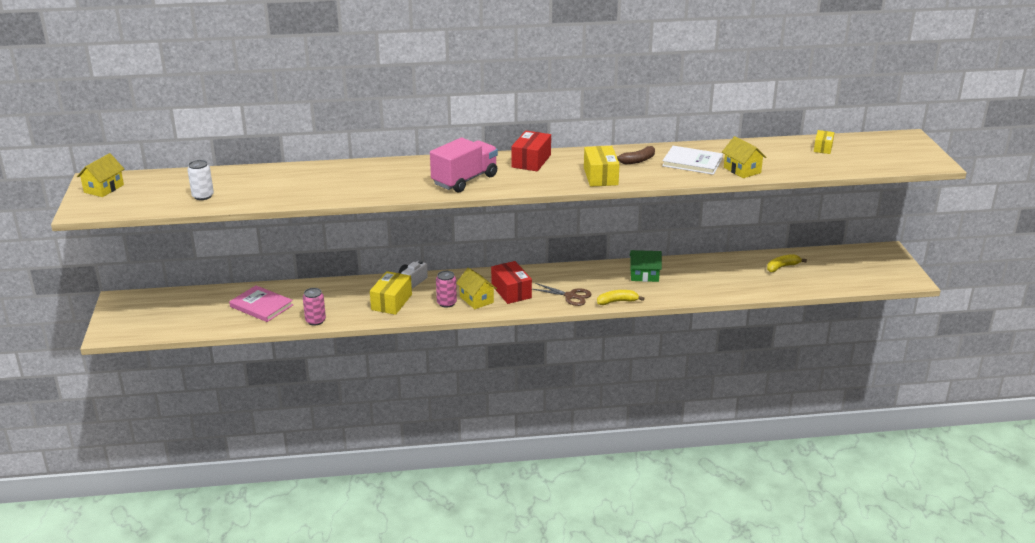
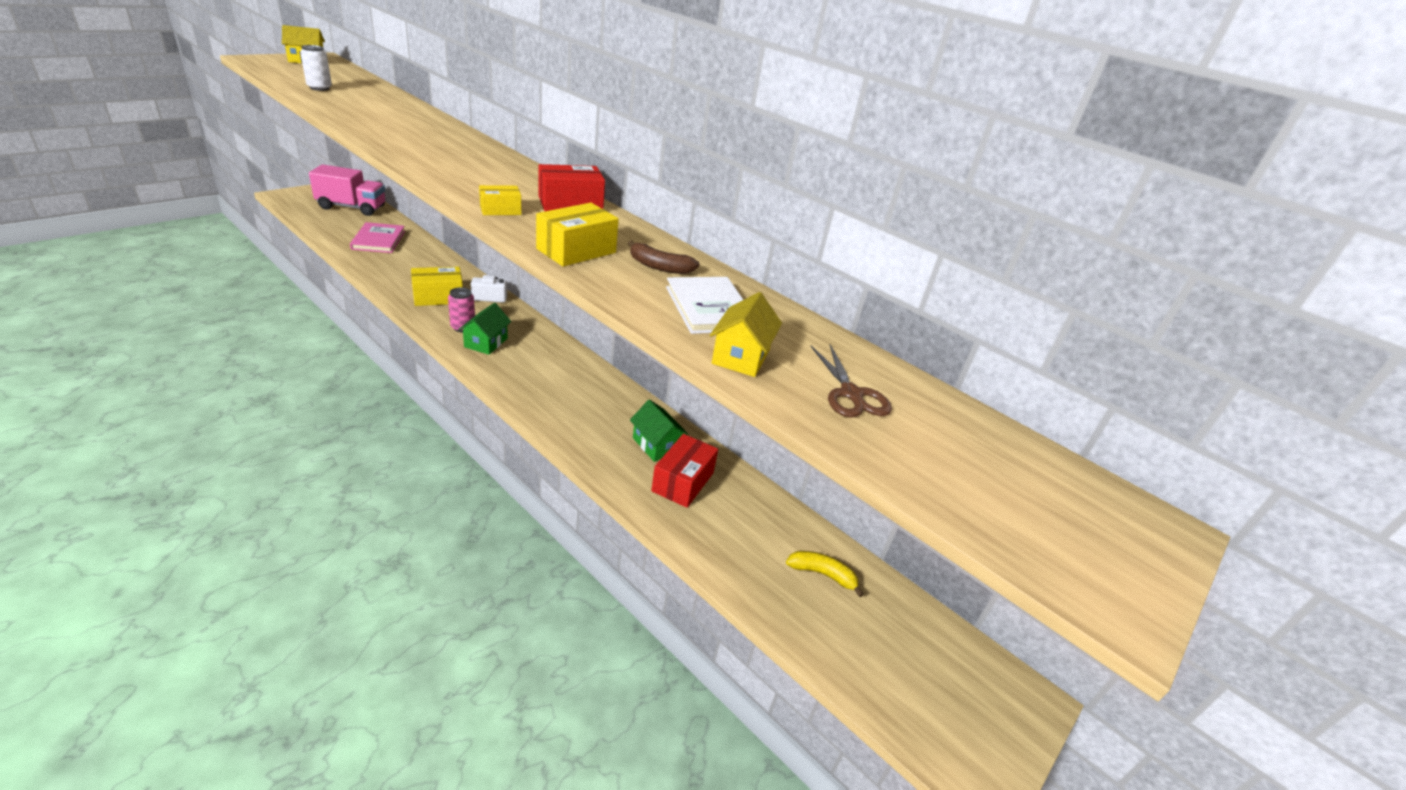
camera: 45 degrees right, 5 degrees up
pink can [303,288,326,326] -> none
pink truck [430,138,498,193] -> pink truck moved to [309,164,385,216]
yellow house [456,268,497,309] -> green house [458,303,511,355]
red box [491,261,532,304] -> red box moved to [651,434,718,508]
brown scissors [532,283,591,306] -> brown scissors moved to [811,345,892,418]
yellow banana [597,290,644,305] -> none
yellow box [814,130,834,154] -> yellow box moved to [479,185,521,215]

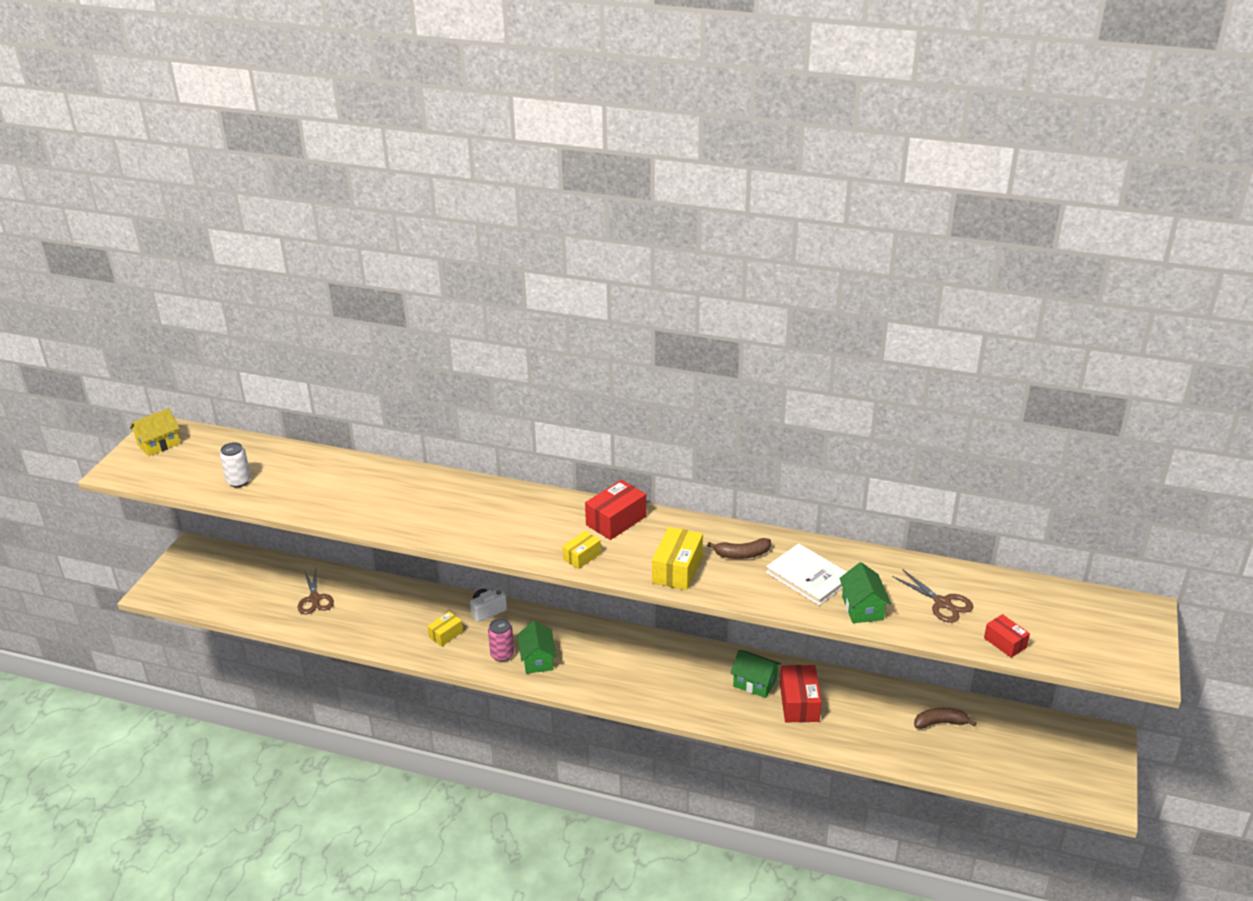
camera: 20 degrees left, 0 degrees up
pink truck [309,164,385,216] -> none
pink book [350,222,405,253] -> brown scissors [297,568,334,614]
yellow box [411,267,463,306] -> yellow box [428,611,463,647], size x0.61
yellow house [710,292,782,377] -> green house [839,562,891,623]
yellow banana [786,551,864,597] -> brown banana [914,708,977,729]
none -> red box [984,614,1030,658]

